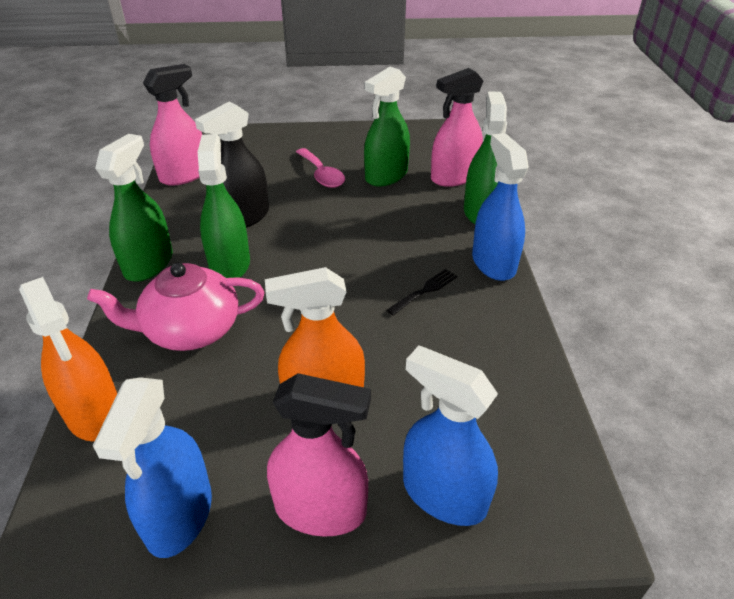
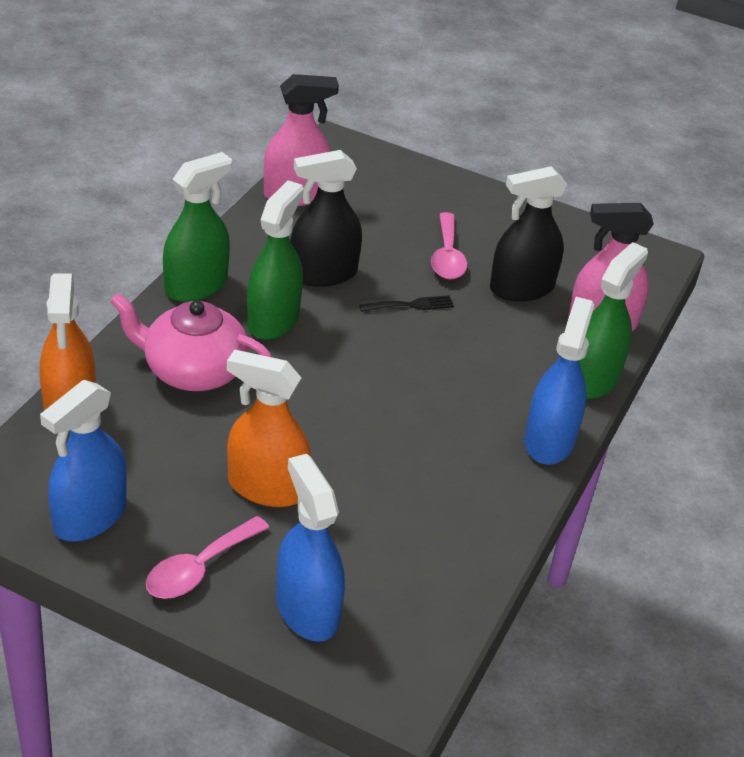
camera: 25 degrees right, 0 degrees up
pink spray bottle [267,373,371,537] -> pink spoon [146,516,269,599]
green spray bottle [364,67,410,186] -> black spray bottle [490,166,567,301]
black fork [387,269,458,315] -> black fork moved to [359,295,454,312]

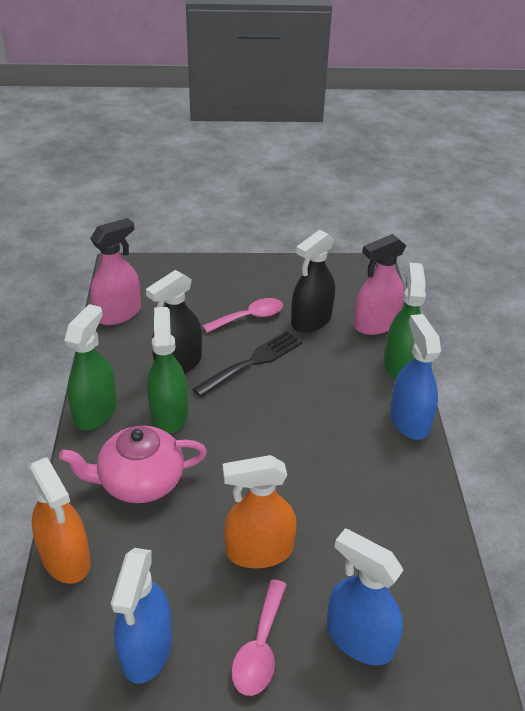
camera: 25 degrees left, 0 degrees up
black fork [359,295,454,312] -> black fork [193,331,302,397], size x1.79
pink spoon [431,212,468,279] -> pink spoon turned 90 degrees counterclockwise [203,298,283,333]

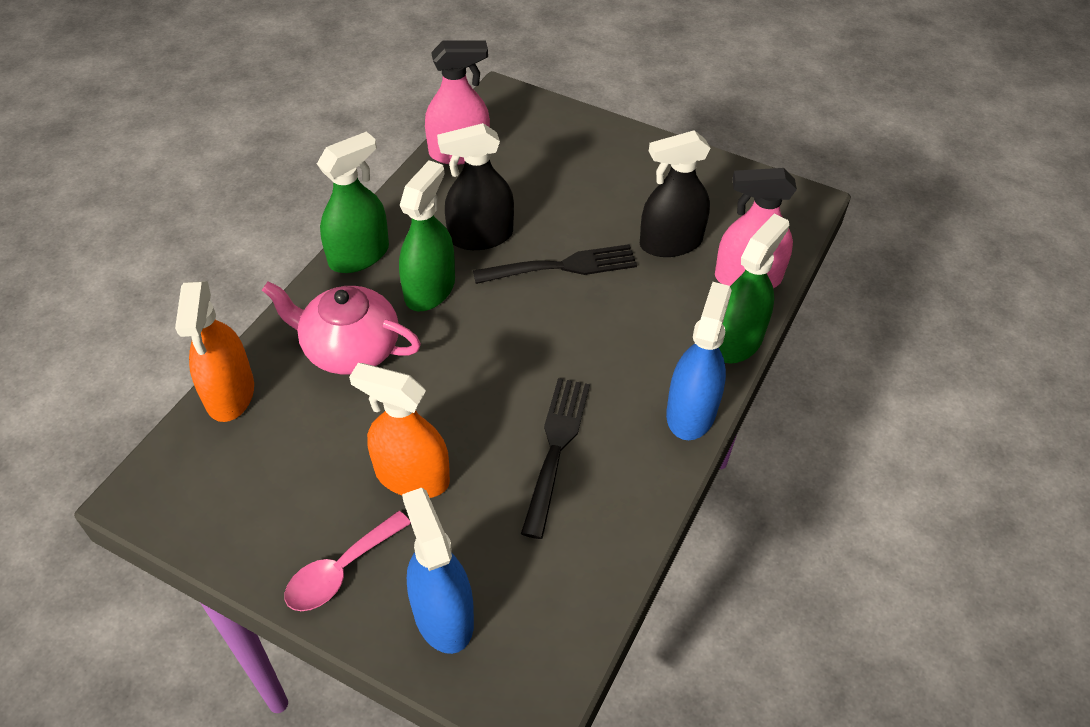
camera: 30 degrees right, 10 degrees up
blue spray bottle [111,548,172,684] -> none
pink spoon [203,298,283,333] -> none
none -> black fork [521,378,590,539]

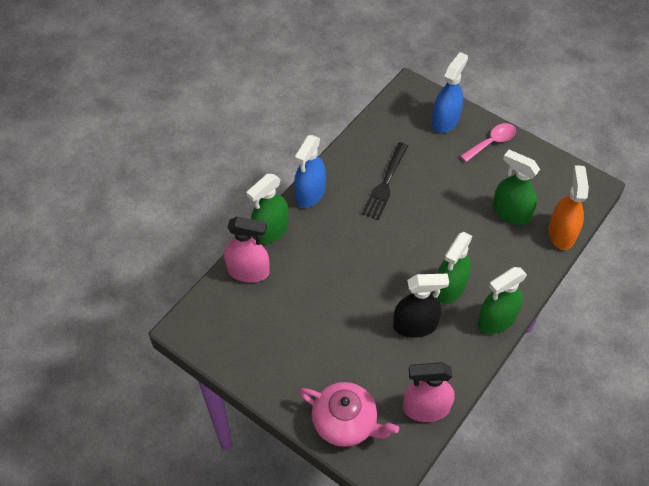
camera: 170 degrees left, 5 degrees up
pink teapot [262,281,421,375] -> pink teapot moved to [299,382,399,447]
orange spray bottle [349,363,450,498] -> none
blue spray bottle [402,488,474,654] -> blue spray bottle turned 135 degrees counterclockwise [432,52,468,133]
black fork [473,244,637,284] -> none
black spray bottle [640,130,711,257] -> none
none -> green spray bottle [493,150,540,225]

